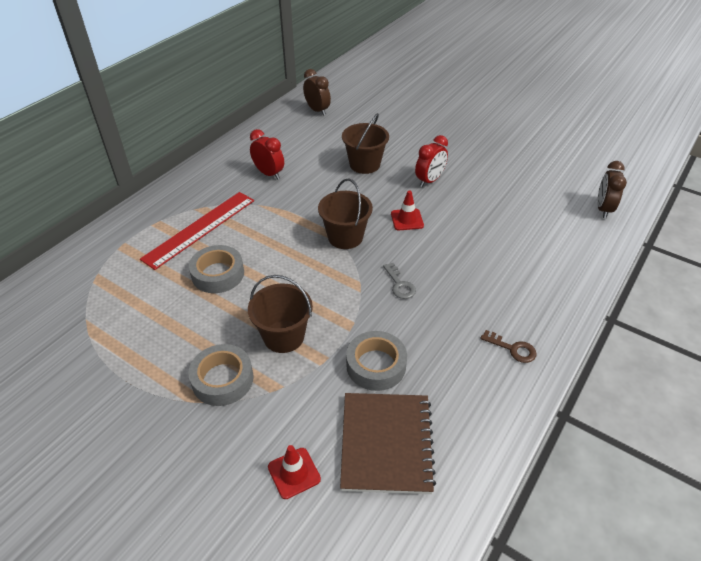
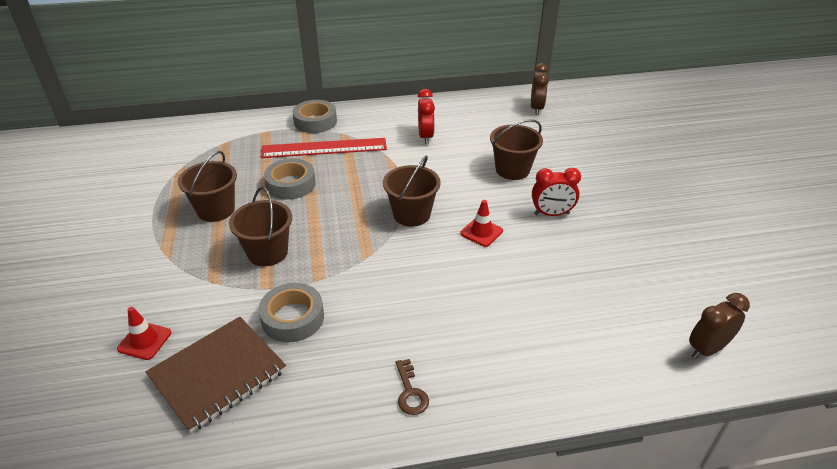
camera: 45 degrees right, 5 degrees down
grey tape [188,344,253,406] -> grey tape moved to [292,100,337,133]
grey key [383,263,416,299] -> none
none -> brown bucket [178,151,237,222]

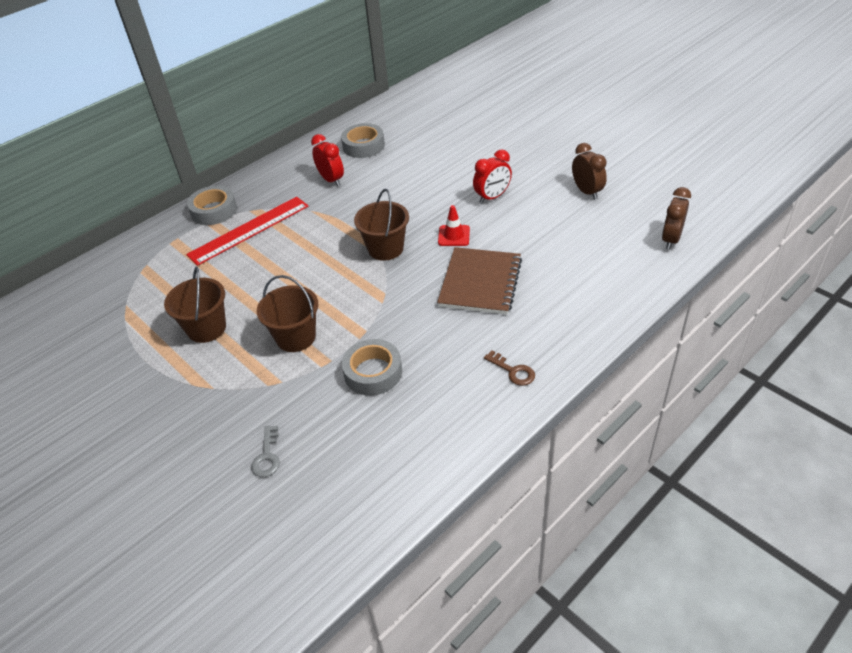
camera: 30 degrees left, 5 degrees up
red traffic cone [117,307,171,360] -> grey key [251,426,280,477]
brown notebook [146,317,286,433] -> brown notebook moved to [437,247,522,315]
grey tape [264,158,316,200] -> grey tape moved to [341,123,385,158]
brown bucket [490,119,543,180] -> none
brown clock [531,63,549,115] -> brown clock moved to [572,143,607,200]

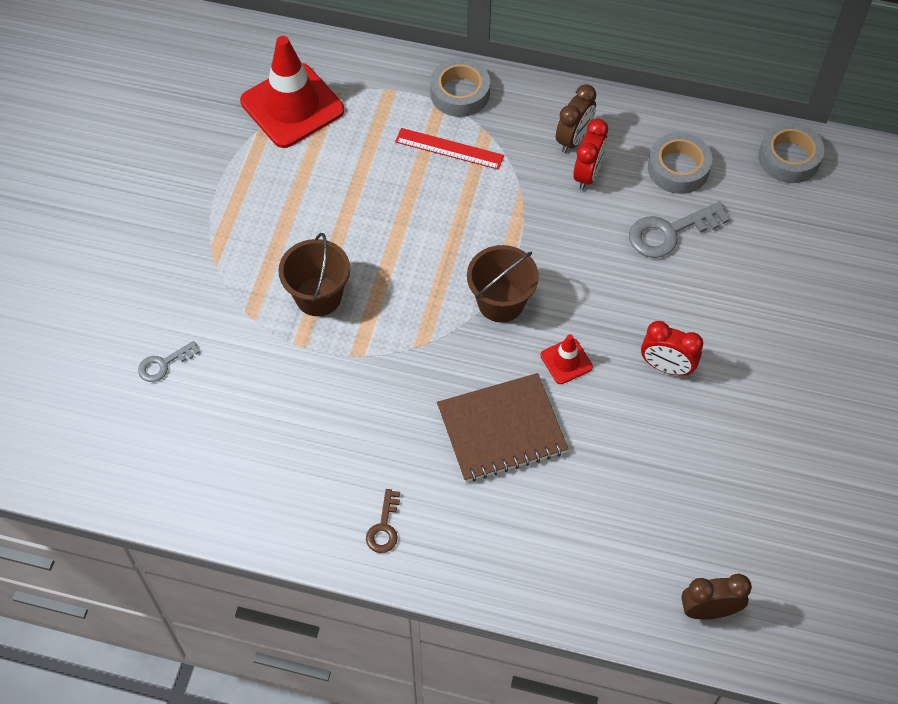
camera: 55 degrees right, 15 degrees up
brown bucket [164,267,226,343] -> none
red ruler [186,197,309,266] -> red ruler [395,128,504,170], size x0.65
grey tape [342,339,402,395] -> grey tape moved to [758,122,824,183]
brown clock [572,143,607,200] -> brown clock moved to [556,84,596,153]
none -> red traffic cone [240,36,344,148]
none -> grey key [629,202,730,258]

